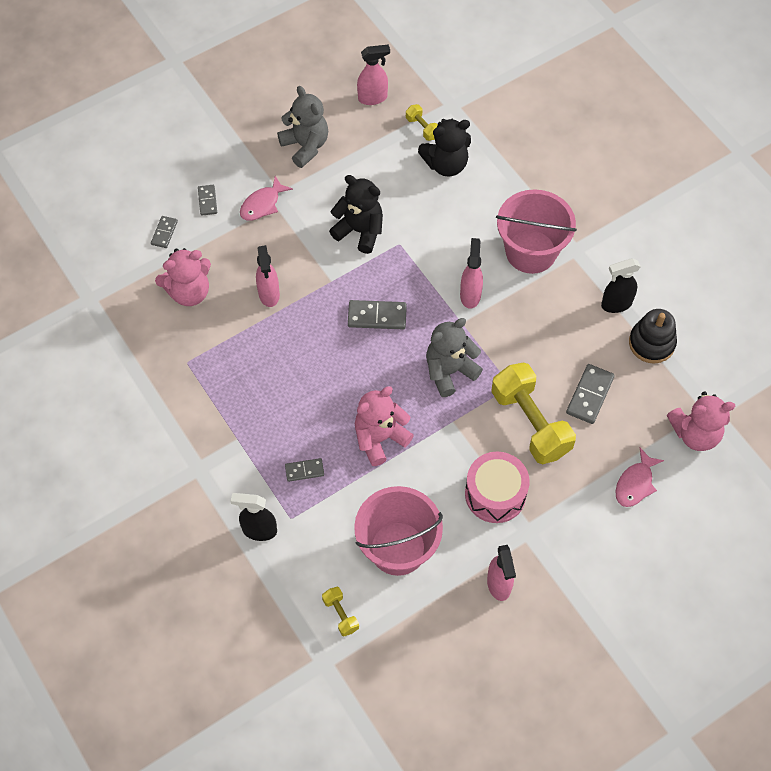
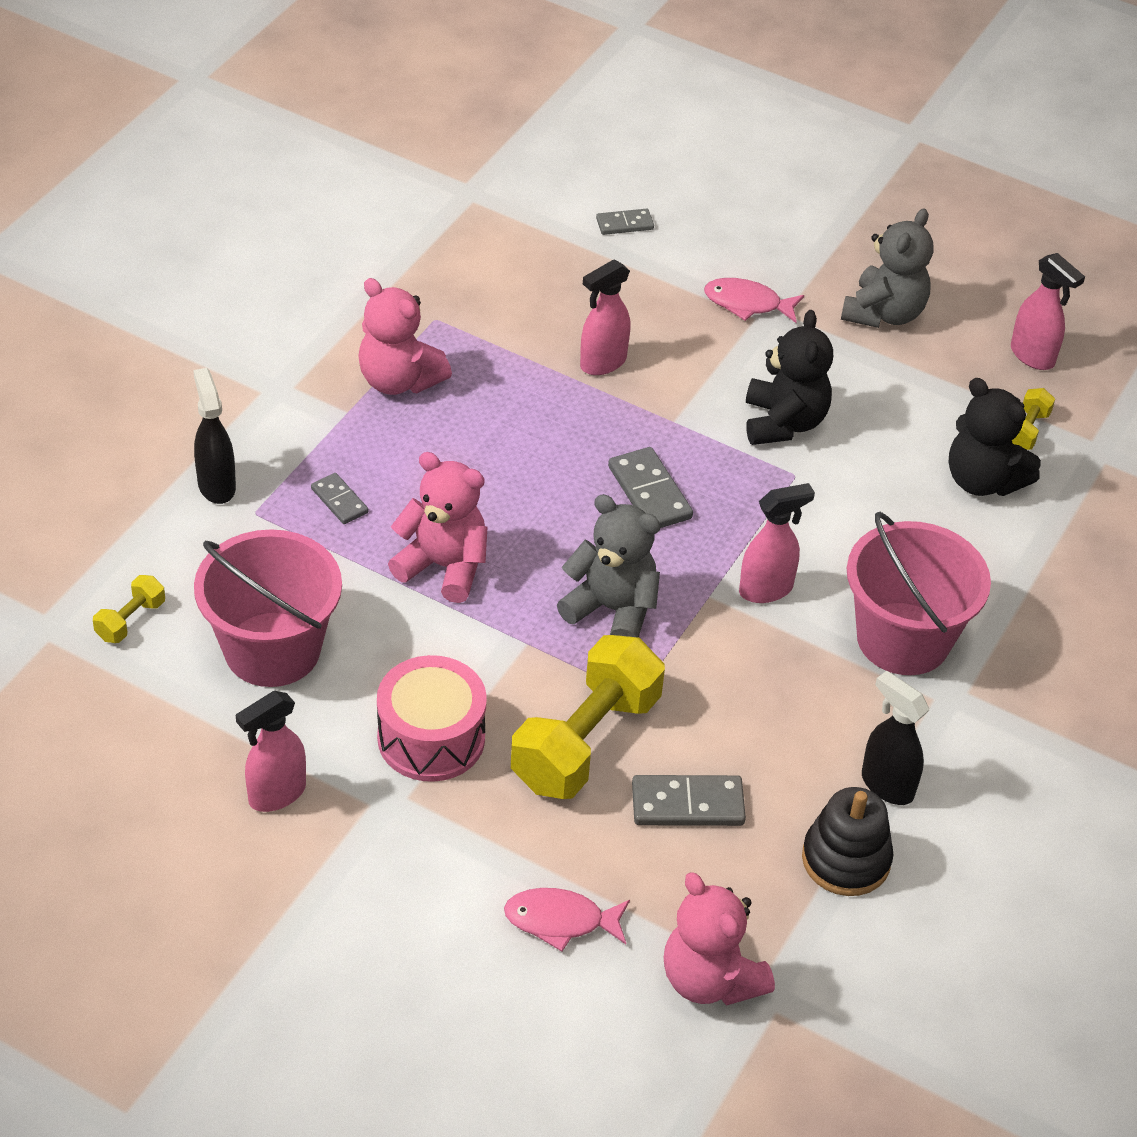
camera: 60 degrees right, 15 degrees down
pink teddy bear [155,248,211,306] -> pink teddy bear moved to [358,278,452,395]
grey domino [198,185,217,216] -> none

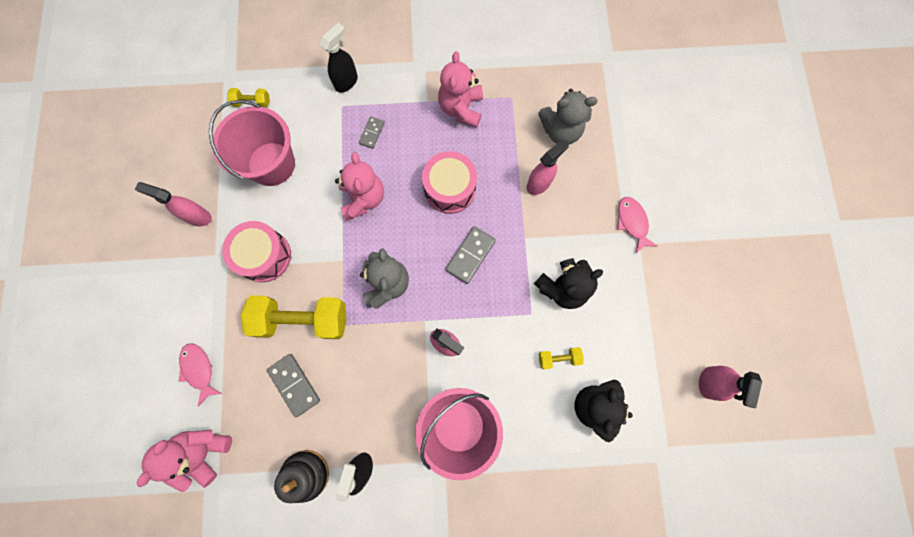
camera: 60 degrees right, 30 degrees up
pink spray bottle [580,260,631,375] -> pink spray bottle turned 120 degrees clockwise [526,139,569,195]
grey domino [596,209,654,235] -> none
grey teddy bear [841,209,933,328] -> grey teddy bear moved to [538,89,597,144]
yellow dumbbell [1012,388,1055,450] -> yellow dumbbell moved to [539,347,584,369]
none -> pink drum [422,151,477,214]

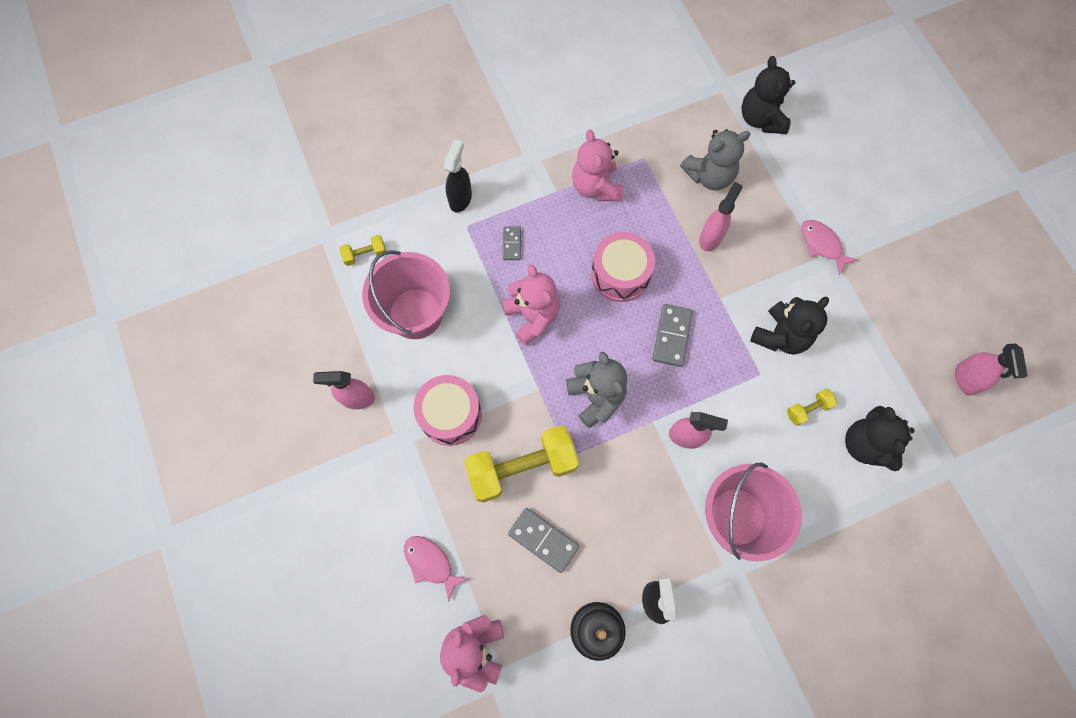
camera: 20 degrees left, 5 degrees down
none -> black teddy bear [741,56,796,134]

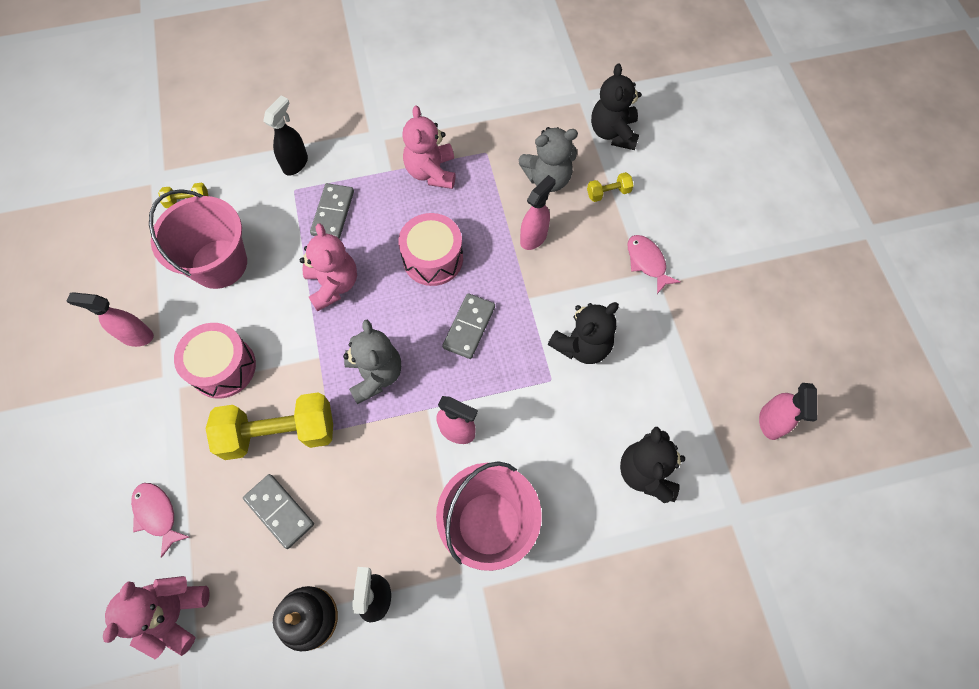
camera: 10 degrees right, 5 degrees down
grey domino [503,226,521,260] -> grey domino [310,183,354,239], size x1.64
yellow dumbbell [787,389,837,426] -> yellow dumbbell moved to [587,172,634,202]

